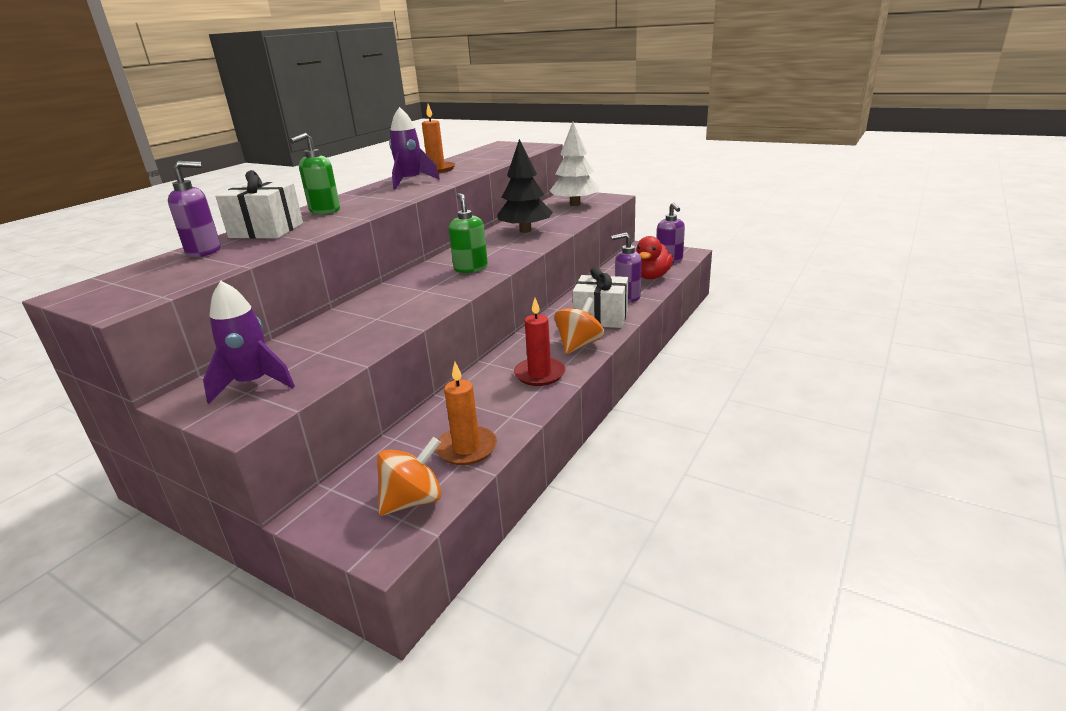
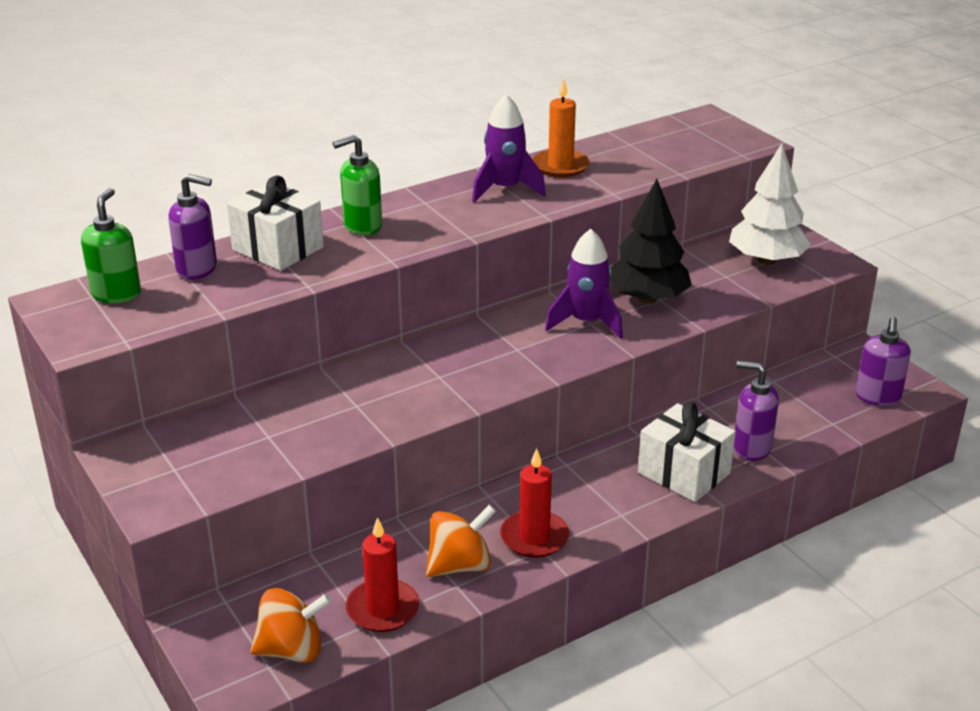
camera: 25 degrees right, 5 degrees up
purple rocket [203,281,295,404] -> purple rocket moved to [545,229,623,339]
orange candle [436,362,497,465] -> red candle [346,517,420,632]
green soap dispenser [449,193,488,273] -> green soap dispenser moved to [81,188,141,303]
orange spinning top [554,297,604,354] -> orange spinning top moved to [426,505,496,577]
red duck [637,236,673,279] -> none

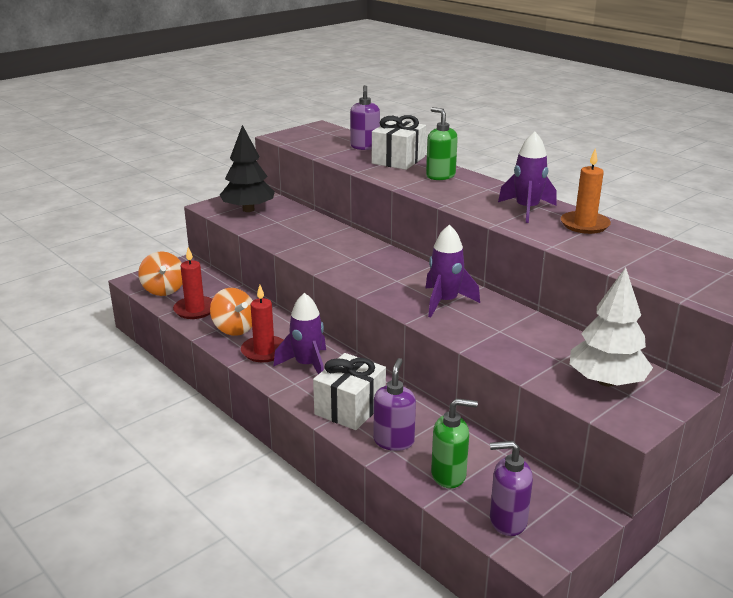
camera: 80 degrees right, 5 degrees down
green soap dispenser [81,188,141,303] -> green soap dispenser moved to [431,398,478,488]
black tree [610,179,692,304] -> black tree moved to [220,125,275,212]
none -> purple rocket [273,293,326,374]

